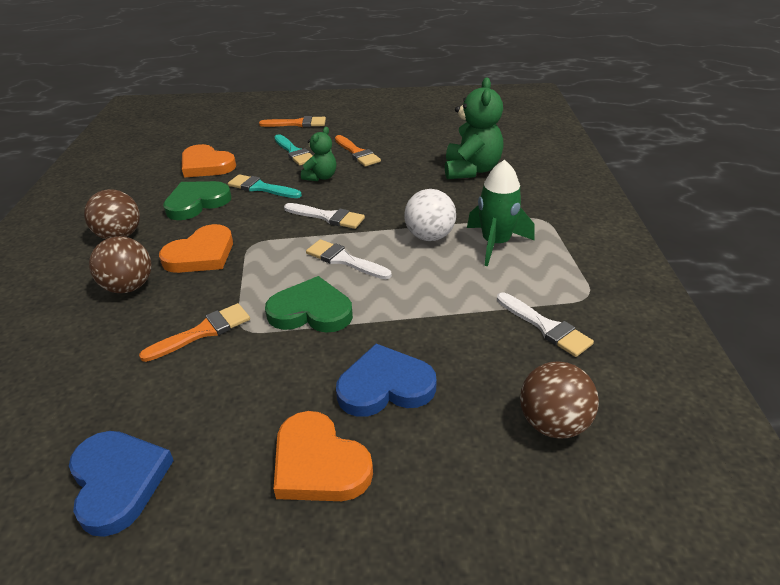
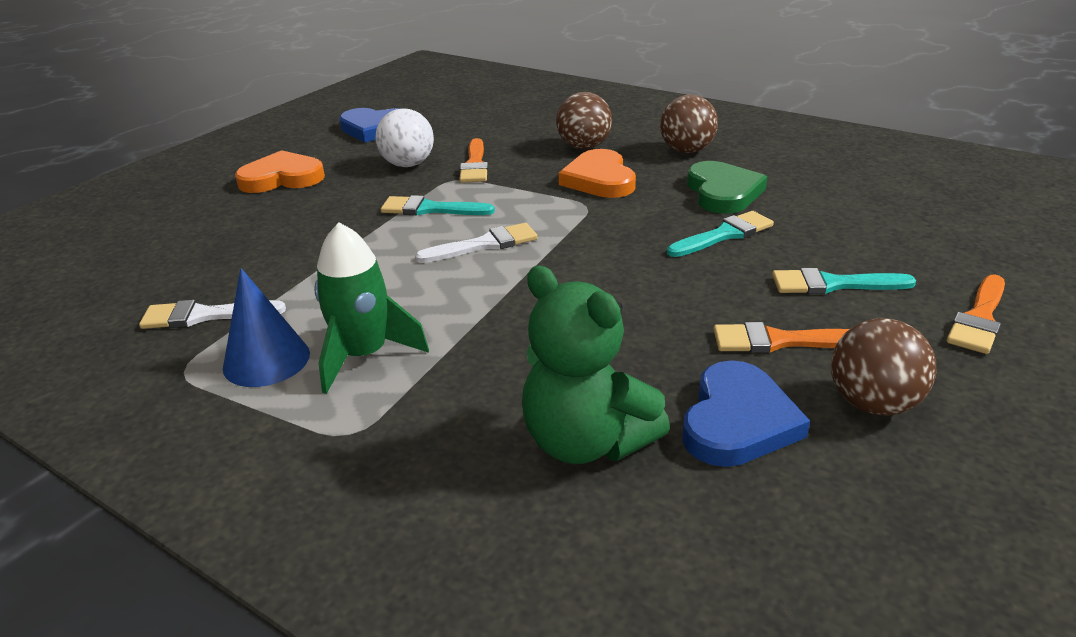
camera: 125 degrees right, 5 degrees down
orange heart [182,144,236,178] -> none
green heart [265,276,353,333] -> turquoise brush [381,195,495,216]
white brush [284,203,365,229] -> none
green teddy bear [301,127,336,181] -> none
blue heart [336,344,437,417] -> blue heart moved to [682,360,810,467]
white ball [404,189,456,241] -> white ball moved to [375,108,434,167]
brown ball [520,361,599,439] -> brown ball moved to [831,318,936,416]
none -> blue cone [223,268,310,387]

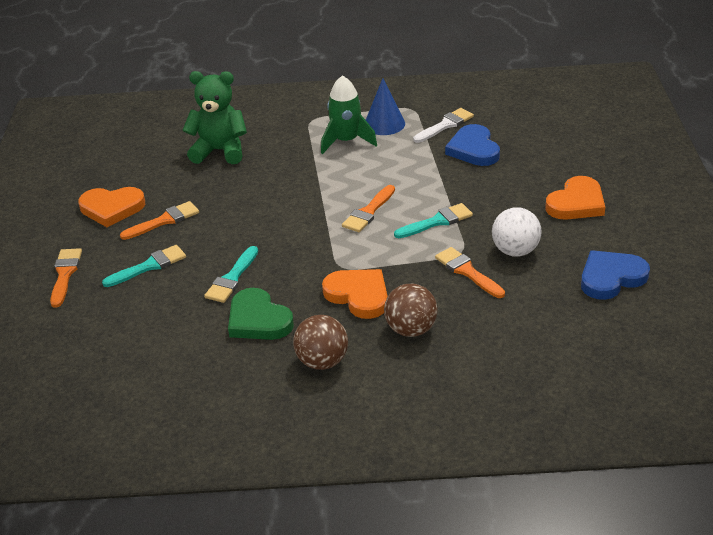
camera: 145 degrees right, 5 degrees up
white brush [415,223,538,263] -> orange brush [342,185,395,232]
blue heart [682,360,810,467] -> blue heart moved to [445,124,500,166]
brown ball [831,318,936,416] -> orange heart [78,187,145,227]

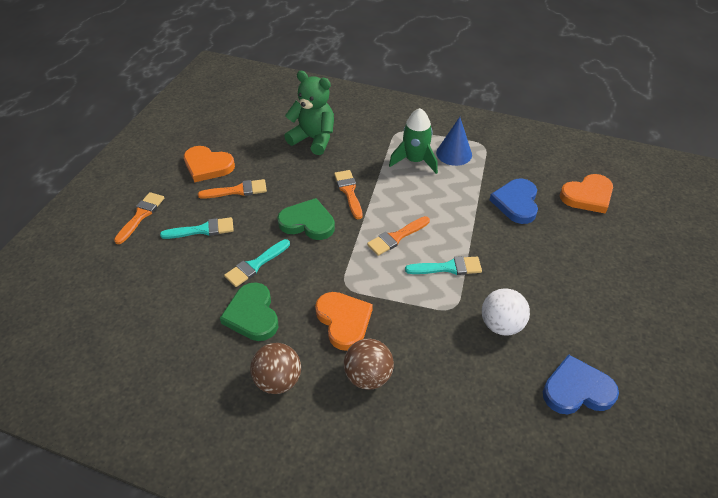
camera: 20 degrees right, 10 degrees up
white brush [413,108,474,143] -> none
orange brush [435,247,505,298] -> orange brush moved to [334,170,362,219]
orange heart [546,176,605,220] -> orange heart moved to [560,174,613,214]
none -> green heart [277,198,335,240]

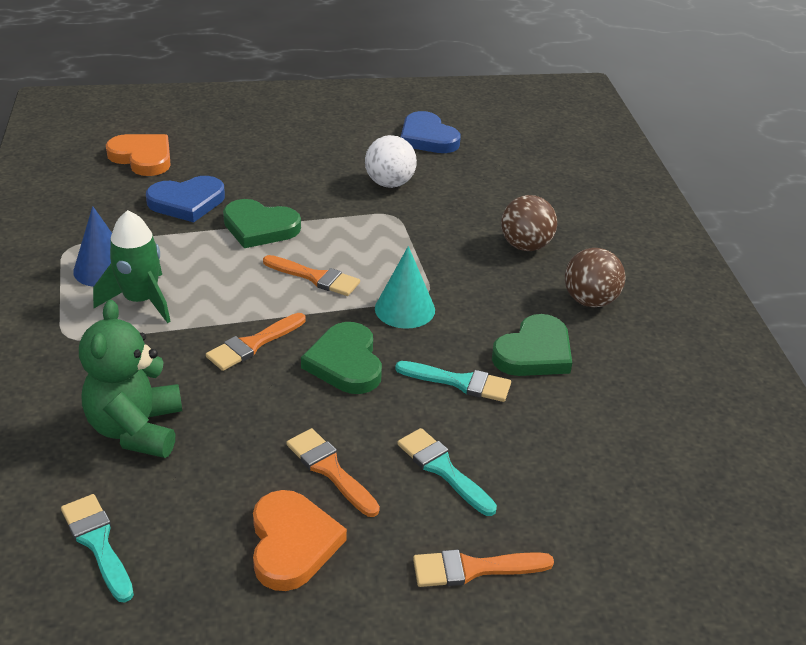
camera: 120 degrees left, 10 degrees down
orange heart [315,292,373,351] -> none
turquoise brush [405,256,482,275] -> turquoise brush moved to [61,494,134,603]
none -> green heart [223,199,301,248]
none -> turquoise cone [375,246,435,329]

